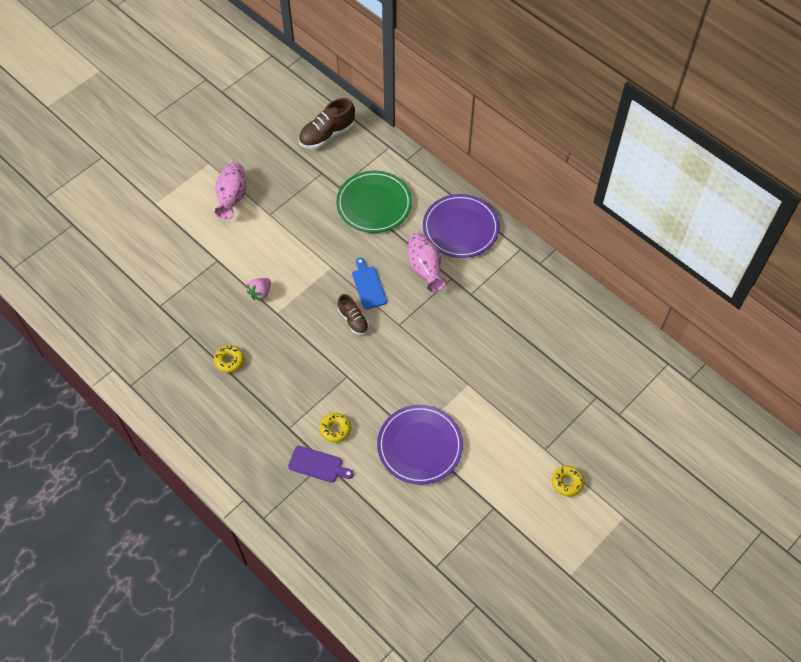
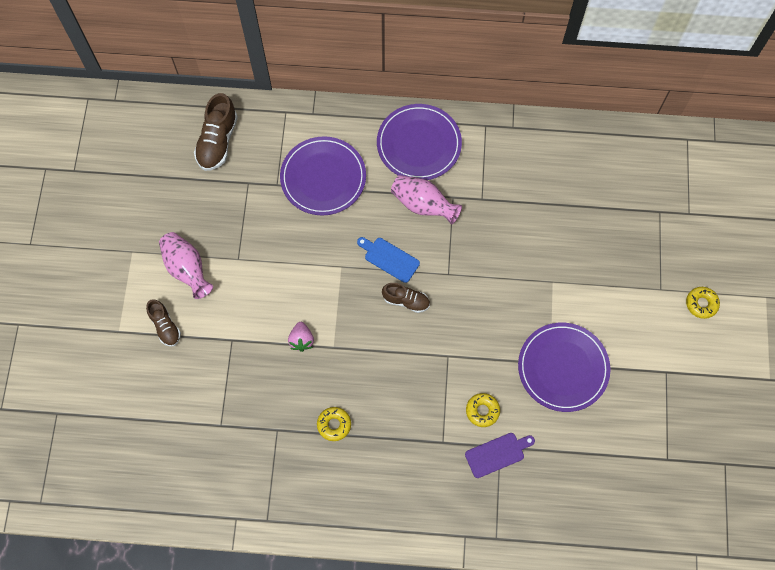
camera: 40 degrees left, 10 degrees up
green plate [336,171,412,233] -> purple plate [280,136,366,215]
none -> brown shoe [146,299,181,347]

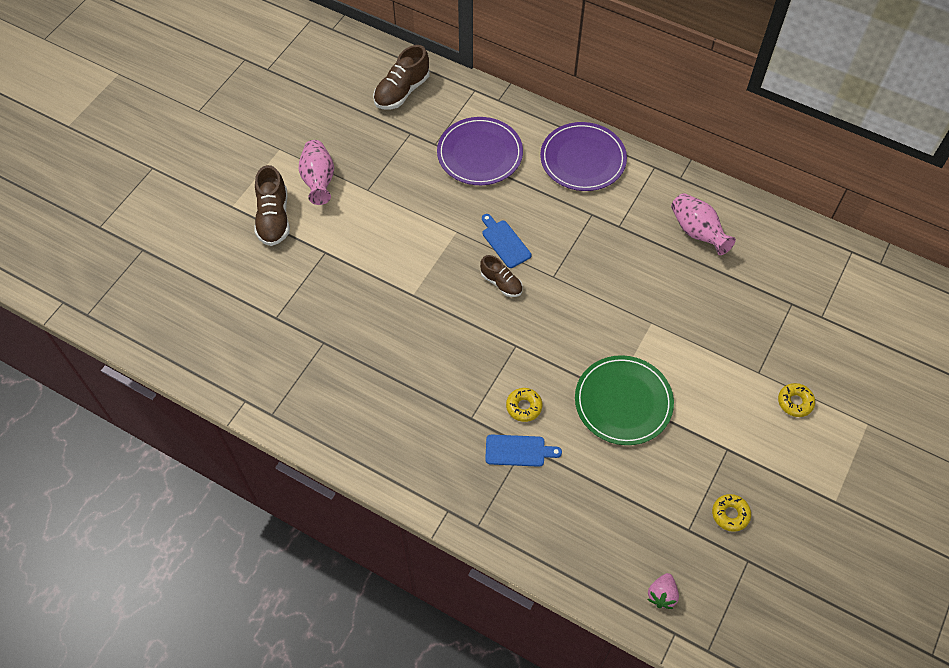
camera: 25 degrees right, 10 degrees down
brown shoe [146,299,181,347] -> brown shoe [254,165,290,246], size x1.61
pink strawberry [288,322,314,352] -> pink strawberry moved to [647,573,679,609]
yellow donut [317,407,351,441] -> yellow donut moved to [712,494,751,532]
pink vase [391,175,462,225] -> pink vase moved to [671,193,736,255]
purple cutting board [465,433,535,478] -> blue cutting board [485,435,562,467]
purple plate [518,323,610,412] -> green plate [575,355,674,445]

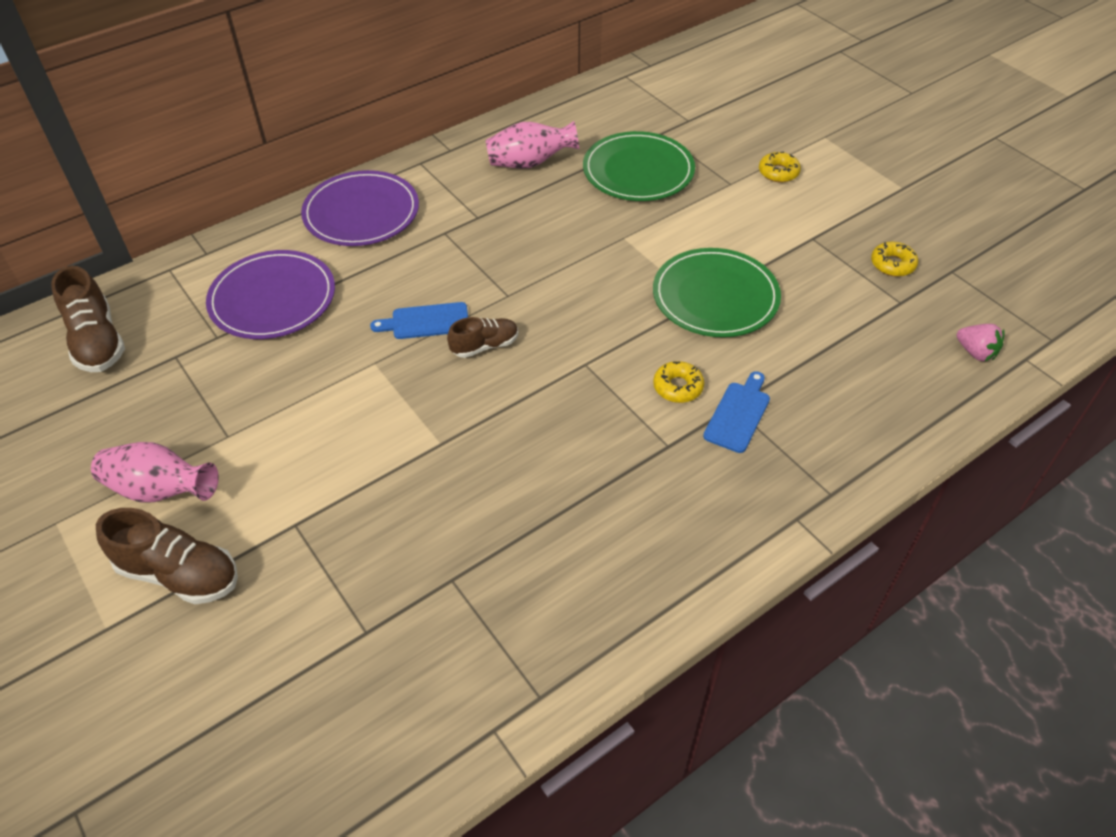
camera: 65 degrees left, 10 degrees down
none -> green plate [583,131,695,201]

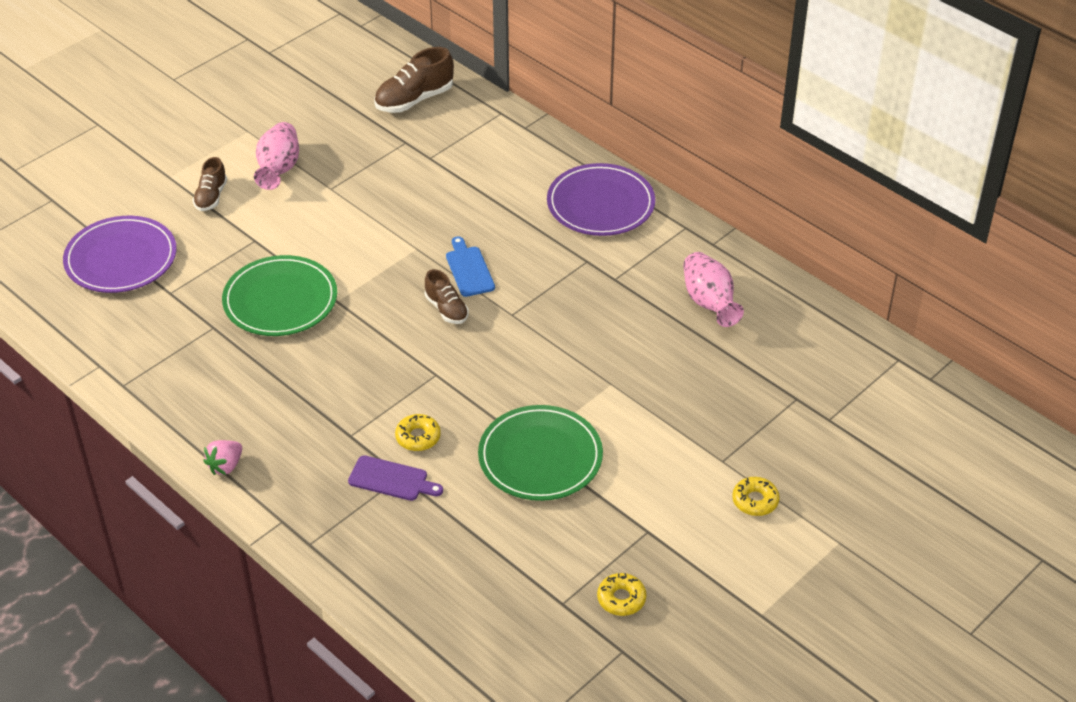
camera: 80 degrees right, 5 degrees down
brown shoe [96,508,238,604] -> brown shoe [193,157,227,211], size x0.62
purple plate [206,250,335,339] -> purple plate moved to [63,216,177,293]
green plate [583,131,695,201] -> green plate moved to [222,255,337,336]
blue cutting board [703,371,770,453] -> purple cutting board [348,455,443,501]
pink strawberry [957,324,1005,362] -> pink strawberry moved to [203,440,242,475]

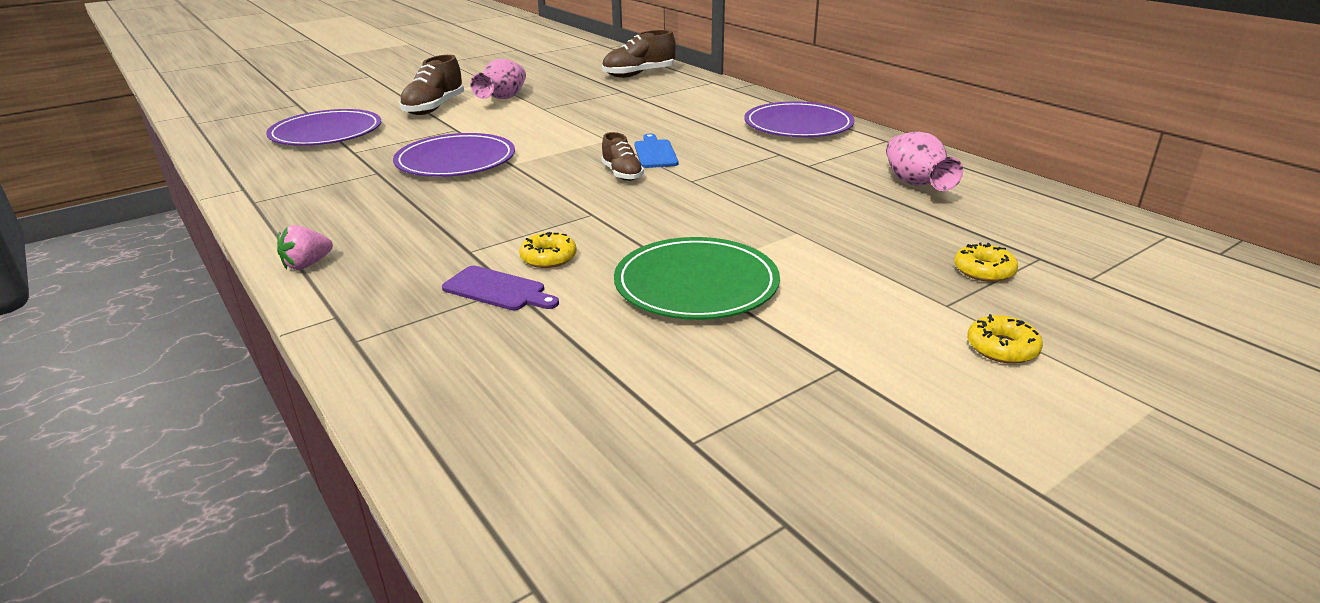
camera: 10 degrees right, 15 degrees down
brown shoe [193,157,227,211] -> brown shoe [399,55,464,115], size x1.61
green plate [222,255,337,336] -> purple plate [393,133,515,177]
yellow donut [597,573,647,616] -> yellow donut moved to [954,242,1018,282]

